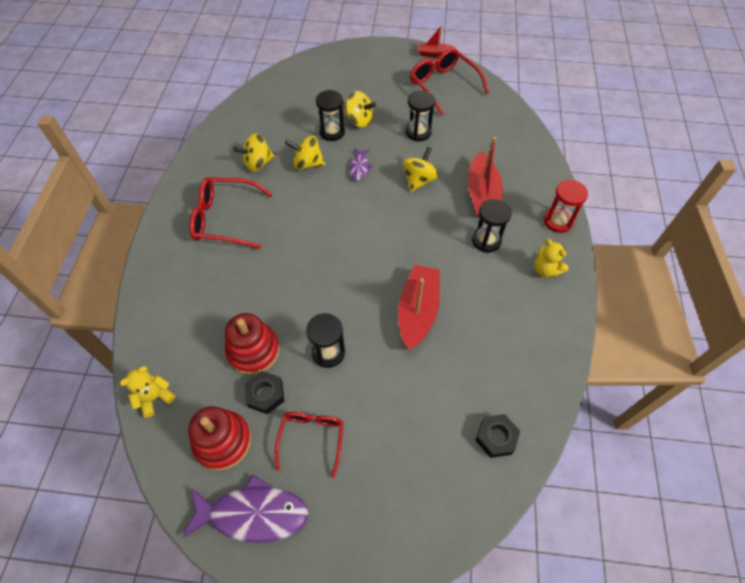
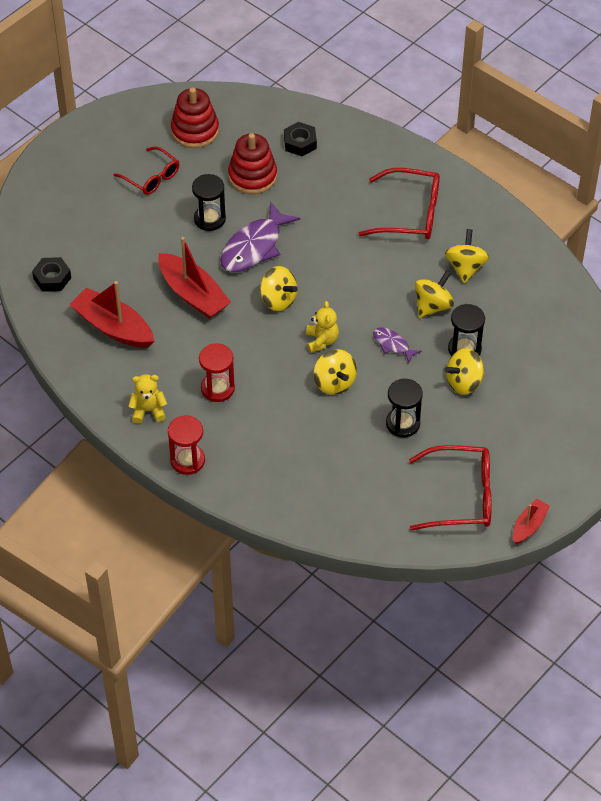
camera: 125 degrees right, 5 degrees down
yellow teddy bear [120,366,176,418] -> yellow teddy bear moved to [306,301,339,353]
purple fish [182,475,308,543] -> purple fish moved to [220,201,300,272]
red glasses [189,177,273,249] -> red glasses turned 60 degrees clockwise [358,168,440,240]
black nut [245,371,284,414] -> black nut moved to [284,122,317,156]
red boat [468,137,503,218] -> red boat moved to [69,281,154,348]
black hourglass [472,199,512,252] -> red hourglass [199,343,235,402]
none -> yellow spinning top [260,266,298,311]

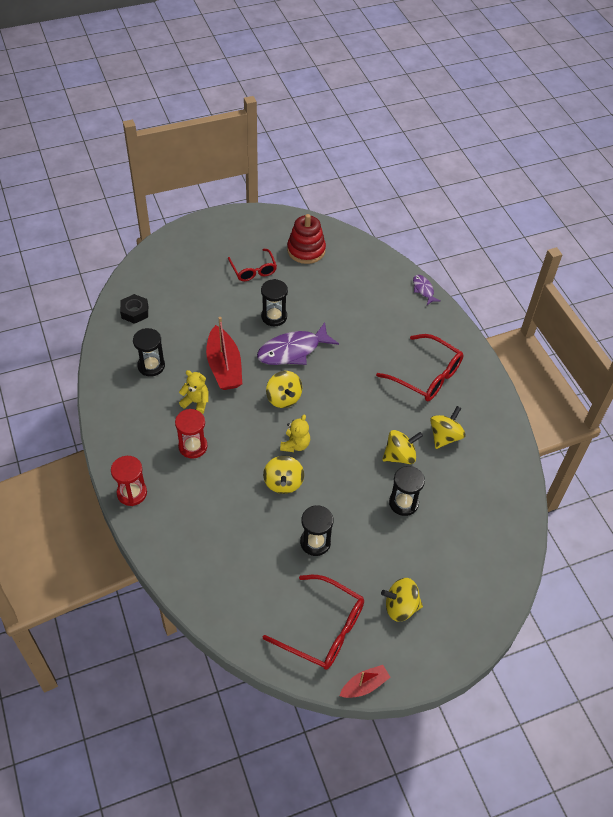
camera: 25 degrees right, 0 degrees up
red boat [69,281,154,348] -> black hourglass [133,328,165,377]
yellow teddy bear [128,374,167,423] -> yellow teddy bear moved to [179,370,208,414]
red stacking toy [228,133,277,194] -> none
black nut [284,122,317,156] -> none
purple fish [373,327,422,363] -> purple fish moved to [413,275,441,305]
yellow spinning top [444,348,484,395] -> yellow spinning top moved to [381,578,423,621]

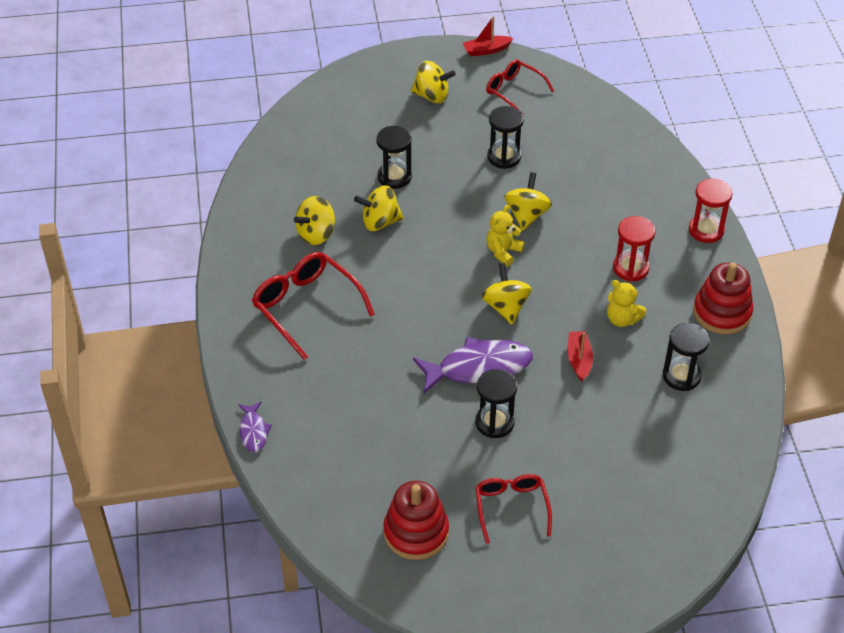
camera: 165 degrees left, 5 degrees down
black nut [120,294,148,324] -> none
red boat [206,317,242,390] -> red boat [567,331,593,381], size x0.55
red glasses [263,575,364,670] -> red glasses [486,59,554,116], size x0.65
none -> red stacking toy [693,262,753,334]

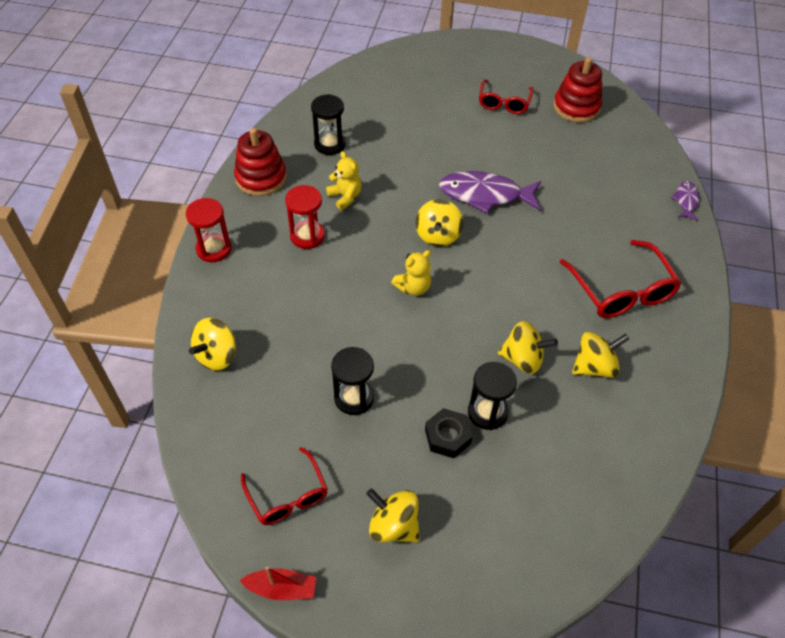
camera: 160 degrees left, 5 degrees up
black hourglass [475,369,517,438] -> none
yellow spinning top [505,172,552,231] -> yellow spinning top moved to [189,318,236,371]
red boat [567,331,593,381] -> none
none -> black nut [425,408,473,458]

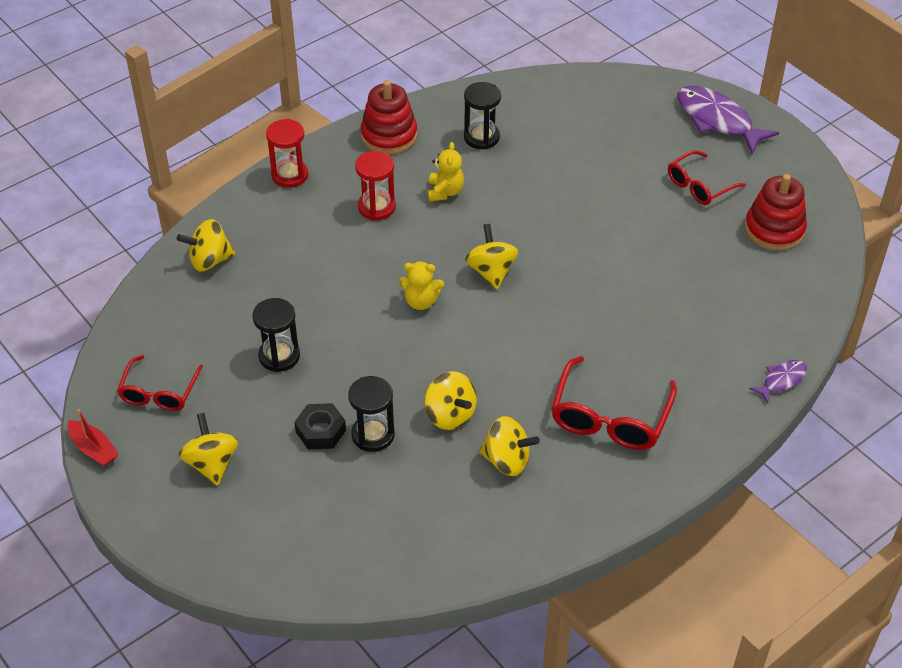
camera: 40 degrees right, 5 degrees down
yellow spinning top [415,199,463,247] -> yellow spinning top turned 120 degrees clockwise [465,224,519,289]
purple fish [439,171,541,214] -> purple fish moved to [677,86,779,154]

